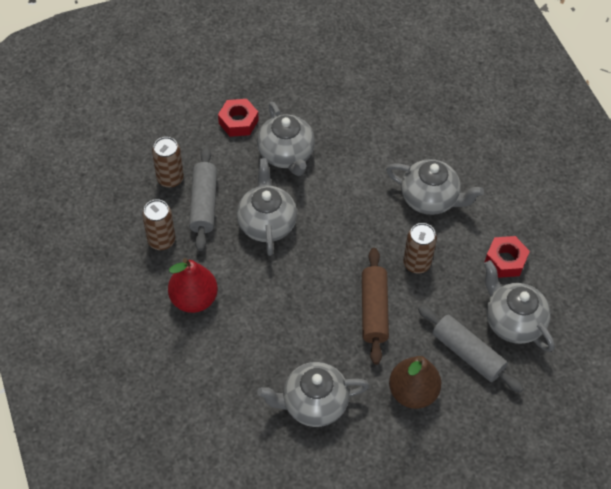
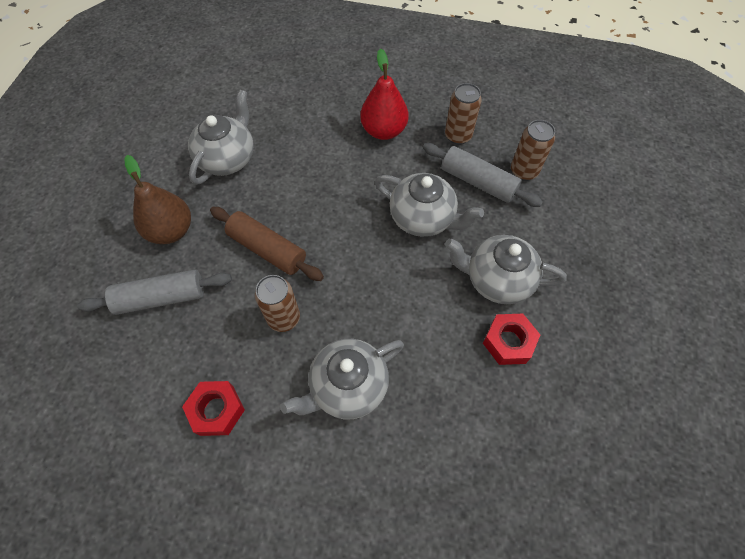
camera: 125 degrees right, 5 degrees up
red nut [218,99,259,137] -> red nut moved to [483,314,540,365]
grey teapot [484,260,555,352] -> none

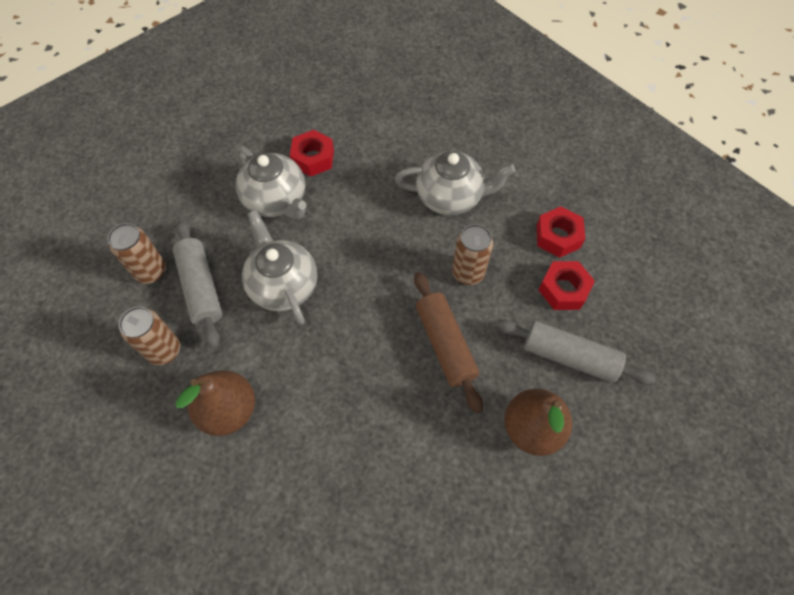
camera: 145 degrees left, 0 degrees up
grey teapot [188,90,254,185] -> none
red pear [360,48,409,140] -> brown pear [175,370,255,436]
none -> red nut [539,261,595,310]

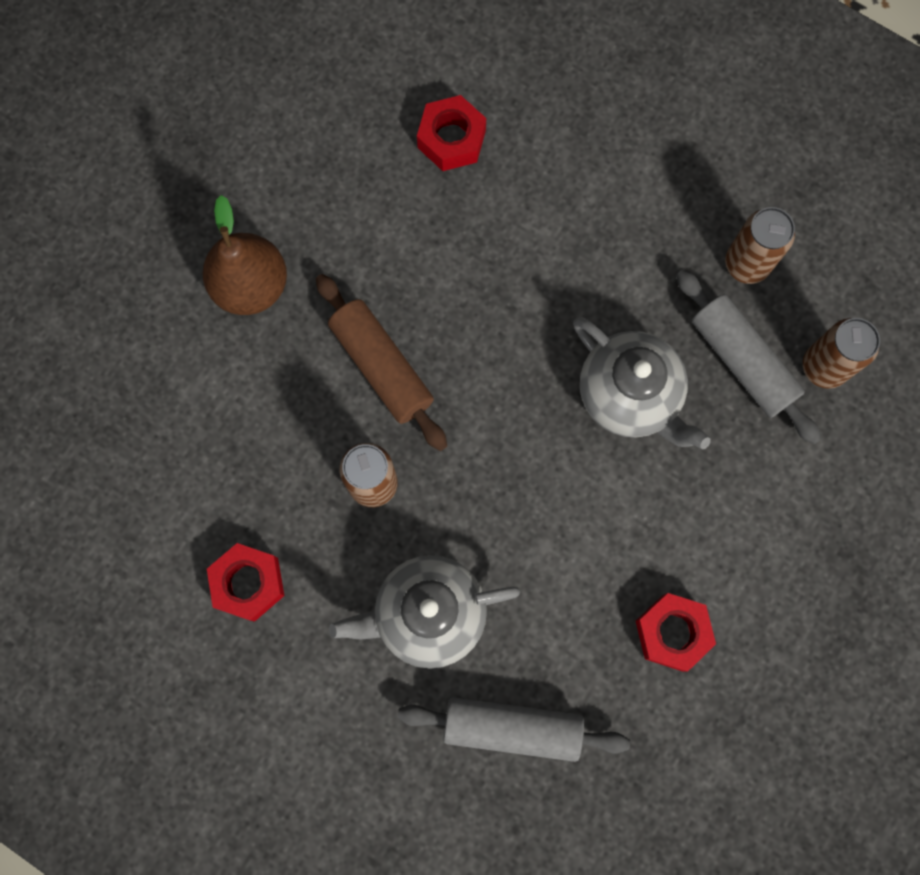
camera: 165 degrees right, 15 degrees up
brown pear [175,370,255,436] -> none
grey teapot [236,145,307,219] -> none
grey rolling pin [496,320,656,385] -> grey rolling pin moved to [398,697,630,762]
red nut [539,261,595,310] -> red nut moved to [417,95,486,171]

